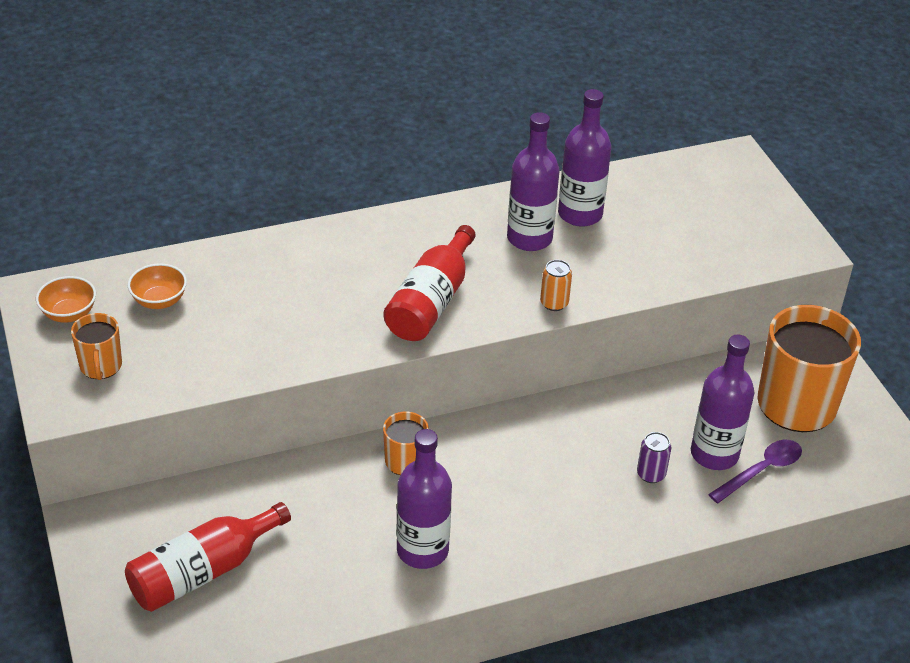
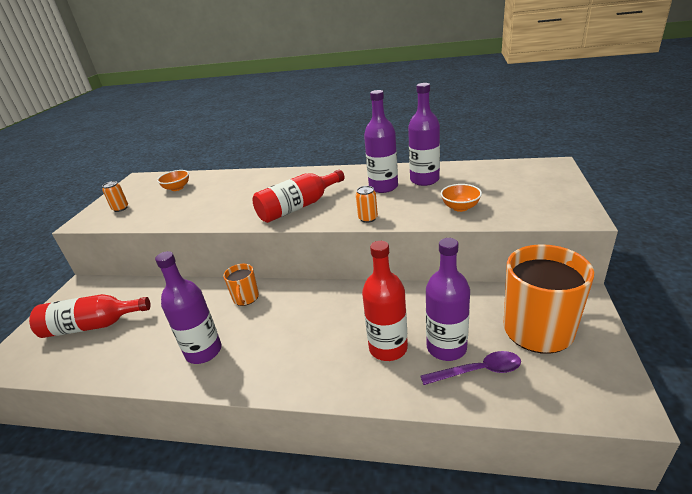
camera: 35 degrees right, 10 degrees down
orange bowl [36,276,96,323] -> orange bowl moved to [441,184,482,212]
orange mug [71,313,122,380] -> orange can [102,181,128,212]
purple can [637,432,671,483] -> red bottle [362,241,408,361]

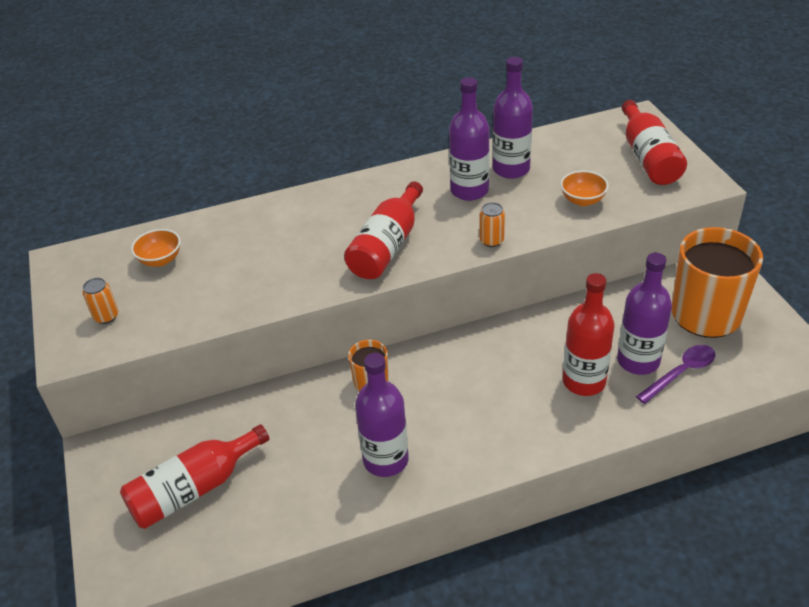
camera: 30 degrees left, 10 degrees up
none -> red bottle [622,100,687,185]

